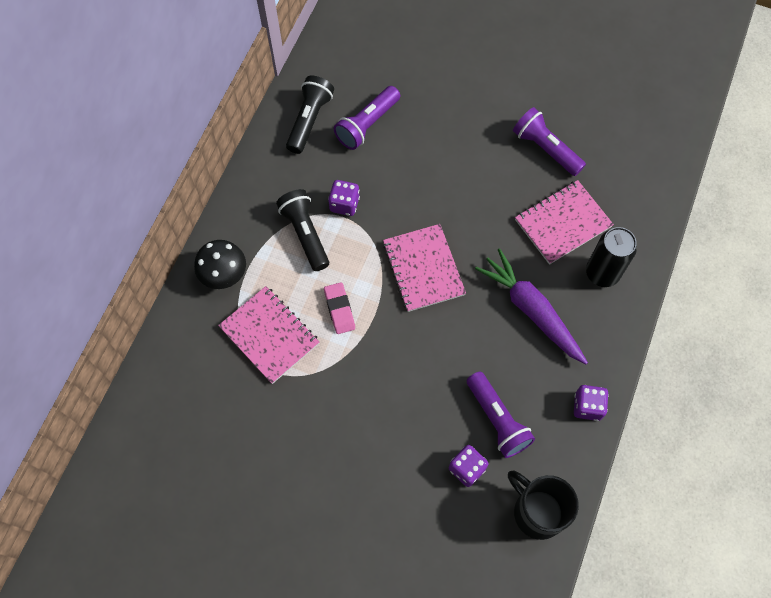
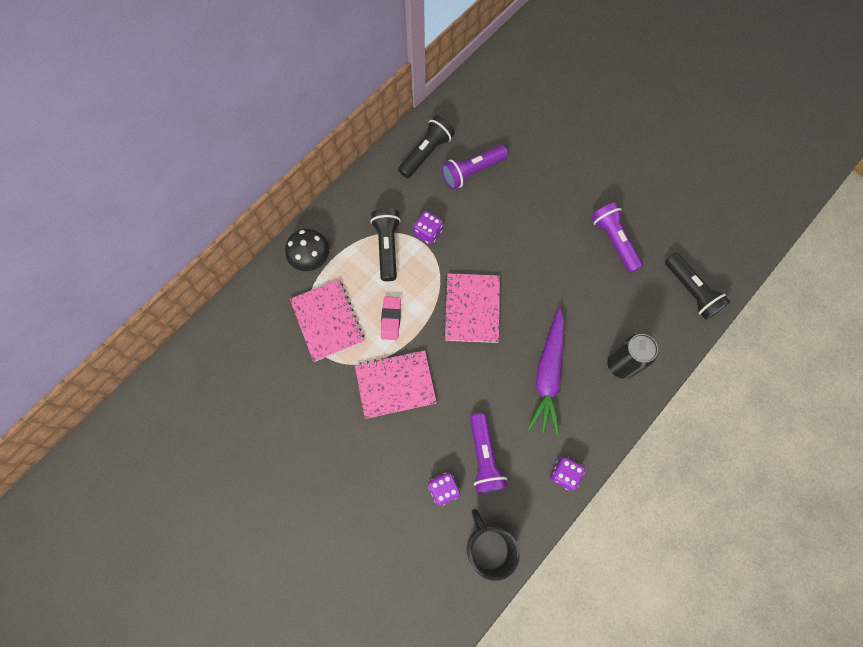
camera: 20 degrees right, 5 degrees up
purple carrot [475,248,588,364] -> purple carrot turned 150 degrees counterclockwise [528,308,565,435]
pink notebook [515,180,614,265] -> pink notebook moved to [355,350,437,419]
none -> black flashlight [665,253,730,320]

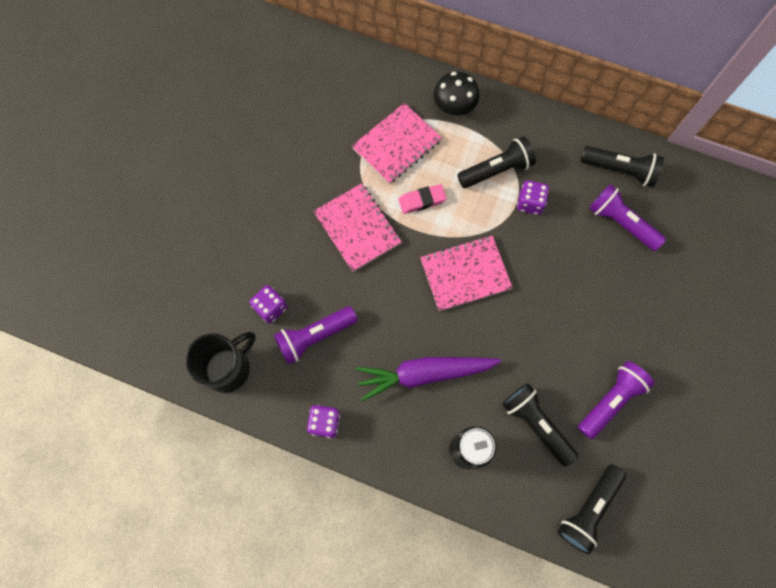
camera: 70 degrees right, 0 degrees up
none -> black flashlight [502,383,578,467]

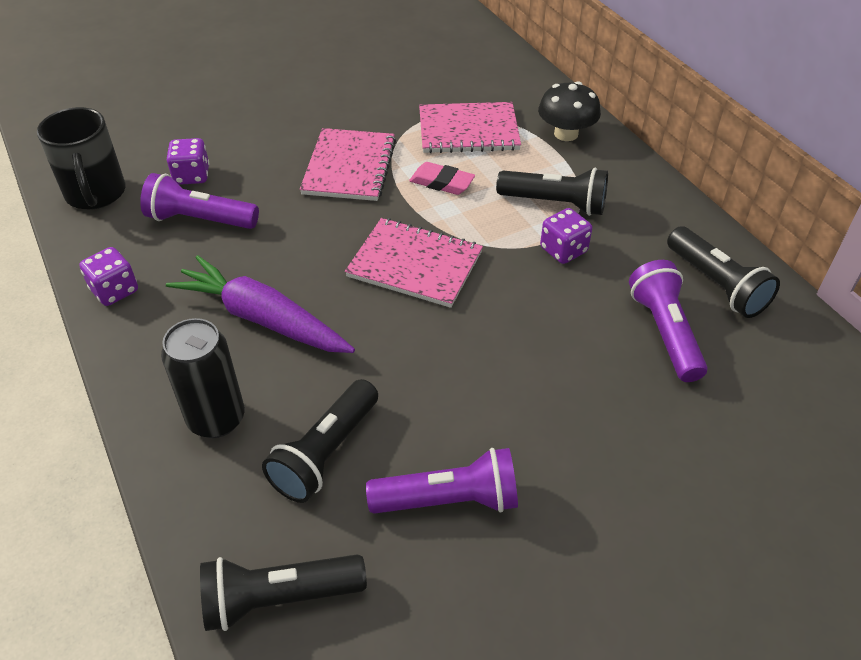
camera: 40 degrees right, 25 degrees down
black mug [185,332,256,393] -> black mug turned 75 degrees clockwise [37,107,126,210]
black flashlight [502,383,578,467] -> black flashlight turned 150 degrees counterclockwise [262,379,378,503]

